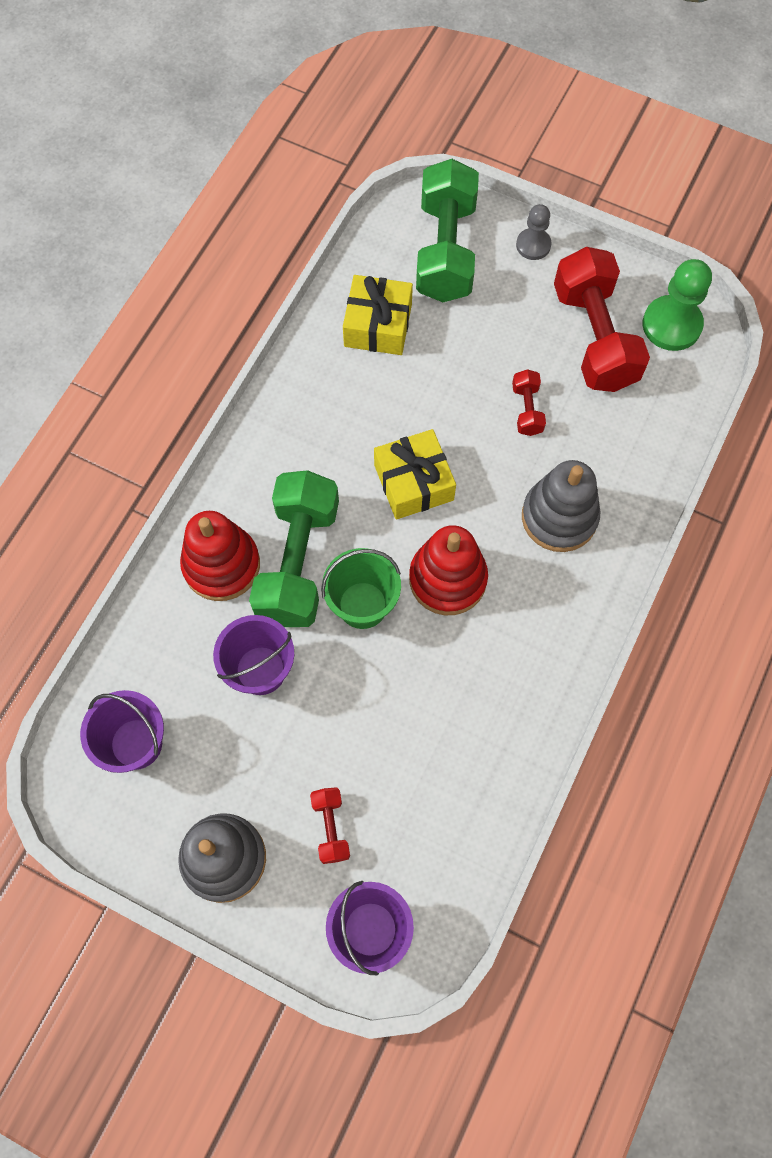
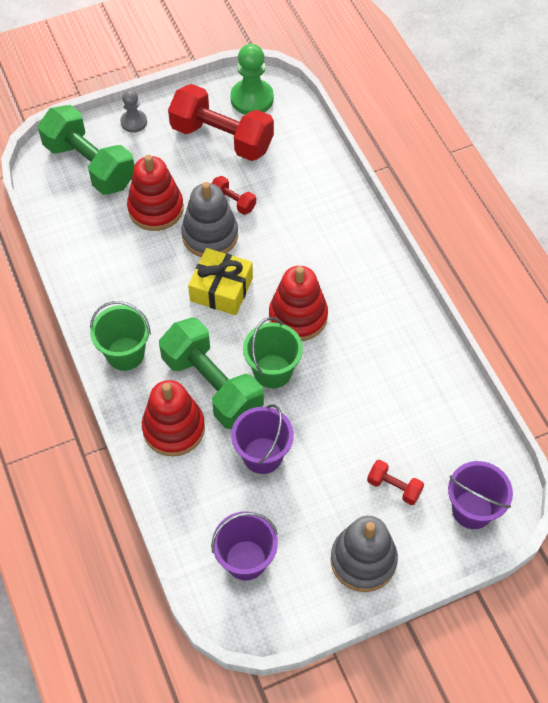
camera: 50 degrees left, 10 degrees down
yellow gift [343,275,413,355] -> none
grey stacking toy [522,460,601,552] -> grey stacking toy moved to [181,182,238,257]
none -> green bucket [90,301,151,371]
none -> red stacking toy [127,154,184,231]

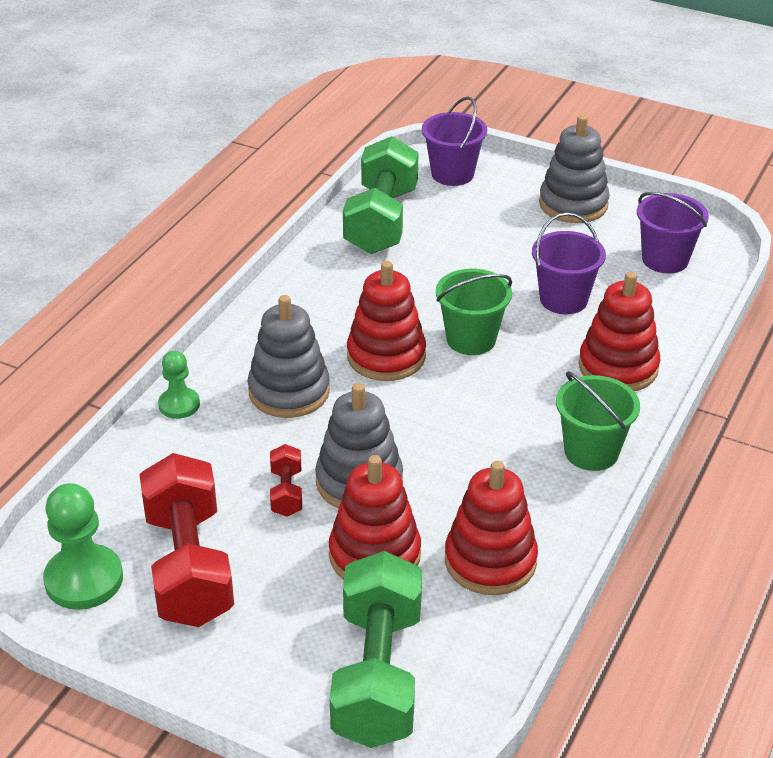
camera: 130 degrees left, 20 degrees down
grey pawn [120,90,147,133] -> none
green dumbbell [159,318,264,429] -> green dumbbell moved to [343,136,419,254]
yellow gift [188,248,253,315] -> none
red dumbbell [367,460,424,505] -> none
none -> green pawn [158,351,200,419]
none -> grey stacking toy [248,295,330,418]
none -> red stacking toy [445,461,538,595]

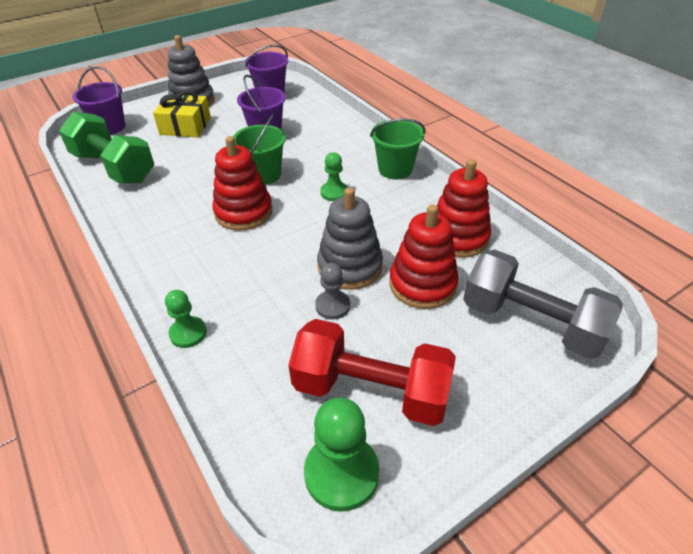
camera: 60 degrees left, 5 degrees up
grey stacking toy [248,295,330,418] -> none
red dumbbell [270,444,302,517] -> grey pawn [315,263,350,320]
green dumbbell [330,551,422,748] -> grey dumbbell [463,249,623,359]
red stacking toy [579,272,660,391] -> none
none -> yellow gift [153,90,211,137]
none -> green pawn [320,152,348,201]

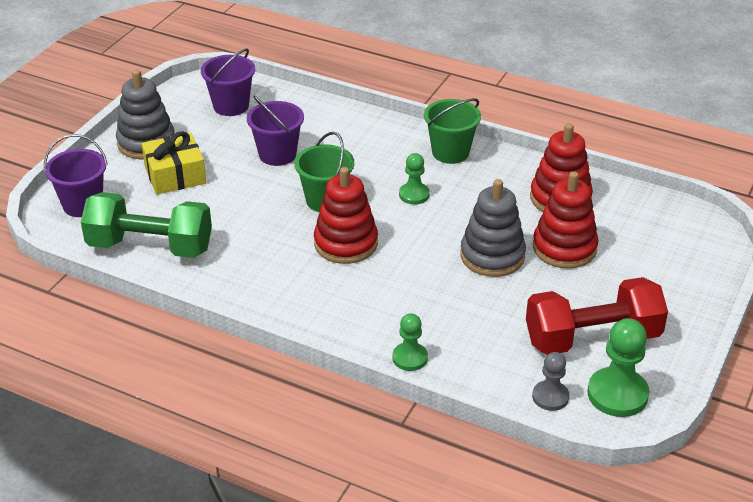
camera: 30 degrees left, 5 degrees down
grey pawn [315,263,350,320] -> grey pawn moved to [532,352,569,411]
grey dumbbell [463,249,623,359] -> none

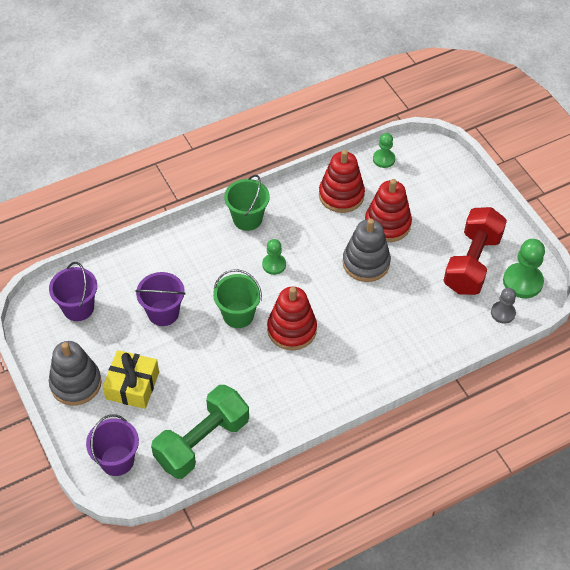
camera: 55 degrees left, 15 degrees up
green pawn [392,313,428,371] -> green pawn moved to [373,133,395,168]

